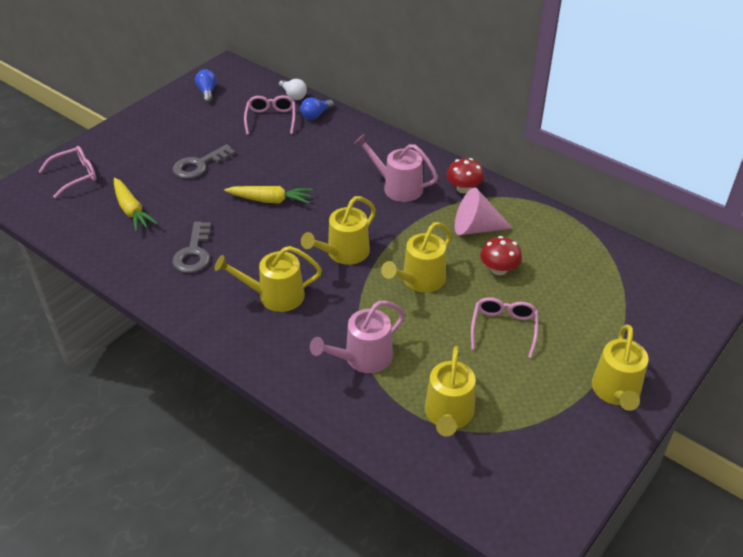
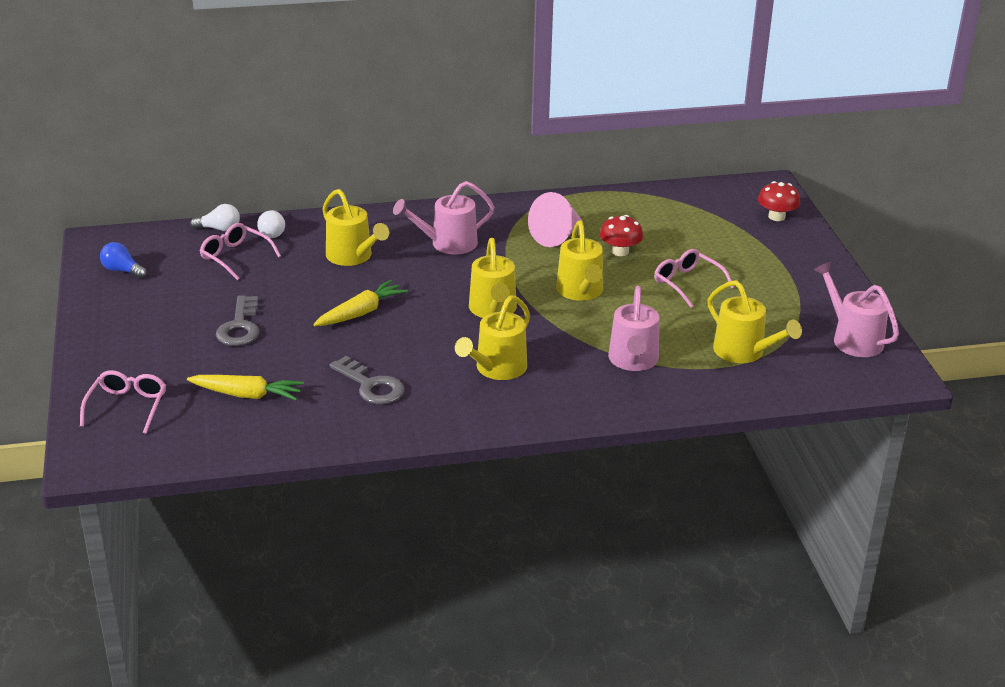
camera: 50 degrees left, 10 degrees down
blue light bulb [300,97,334,120] -> white light bulb [257,210,285,238]
red mushroom [446,158,484,194] -> red mushroom moved to [758,181,800,221]
yellow watering can [592,324,649,411] -> yellow watering can moved to [322,189,389,266]
none -> pink watering can [814,261,899,357]

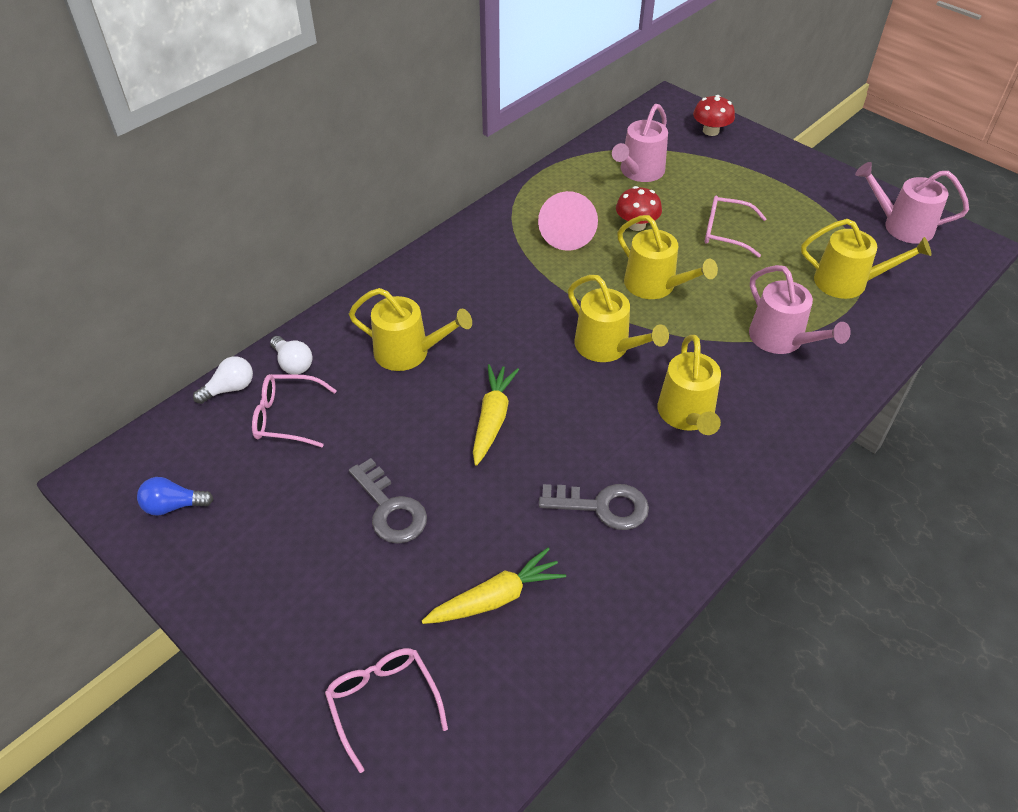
camera: 35 degrees left, 15 degrees up
pink watering can [393,181,494,254] -> pink watering can moved to [612,104,668,182]

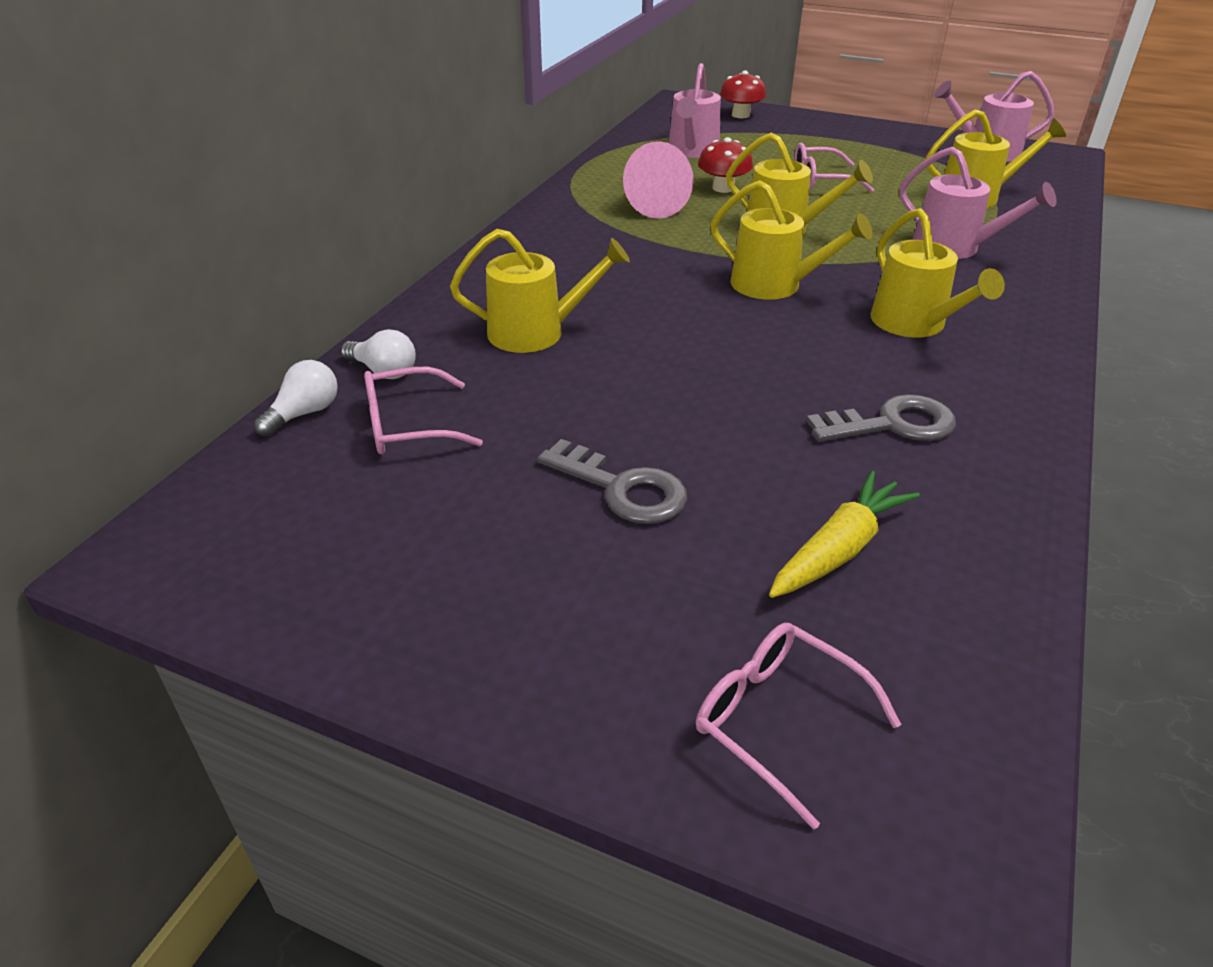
camera: 20 degrees left, 10 degrees down
blue light bulb [137,477,213,516] -> none
yellow carrot [473,364,519,466] -> none

